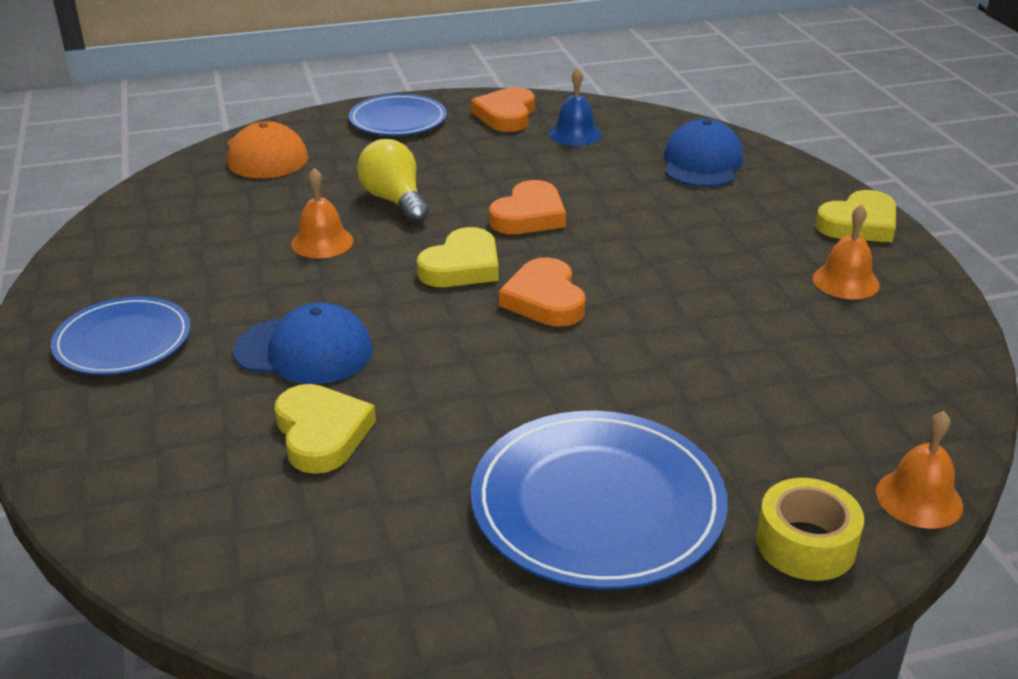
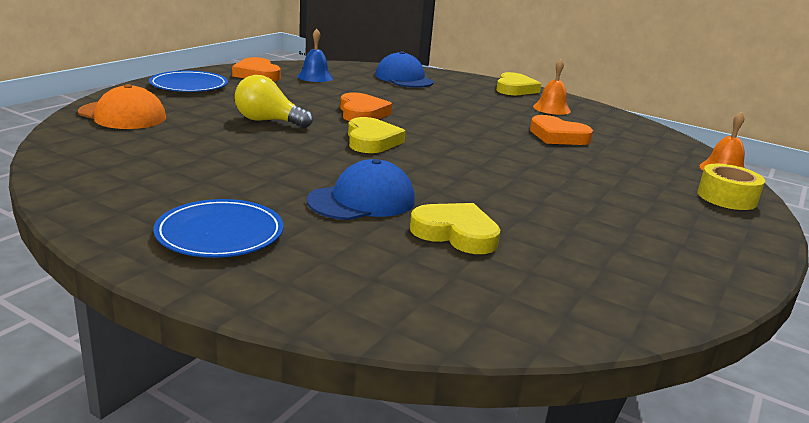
camera: 45 degrees left, 10 degrees down
orange bell [291,168,353,259] -> none
blue plate [471,411,728,590] -> none
orange heart [499,258,586,327] -> orange heart moved to [530,115,593,145]

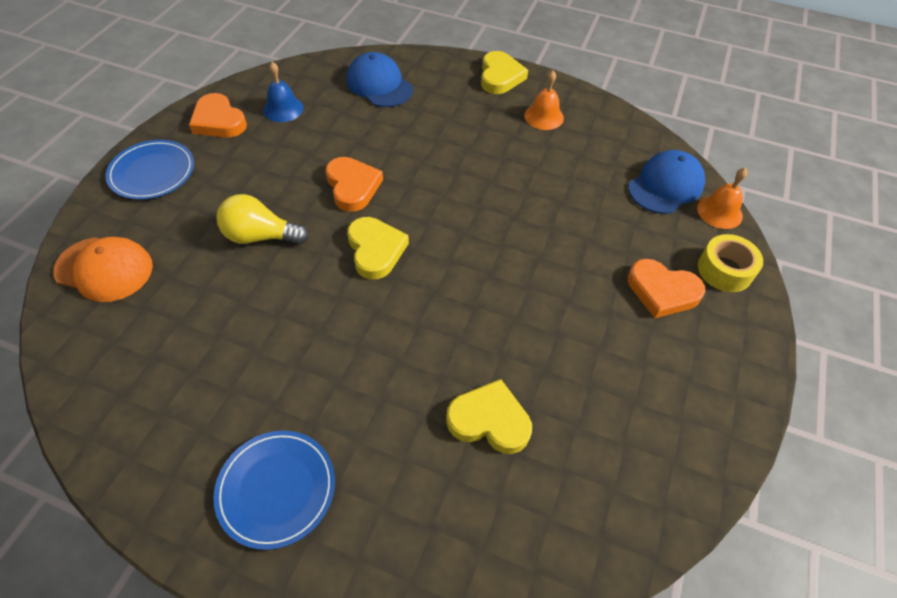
camera: 10 degrees left, 30 degrees up
blue cap [307,159,415,220] -> blue cap moved to [628,150,705,214]
orange heart [530,115,593,145] -> orange heart moved to [628,259,705,318]

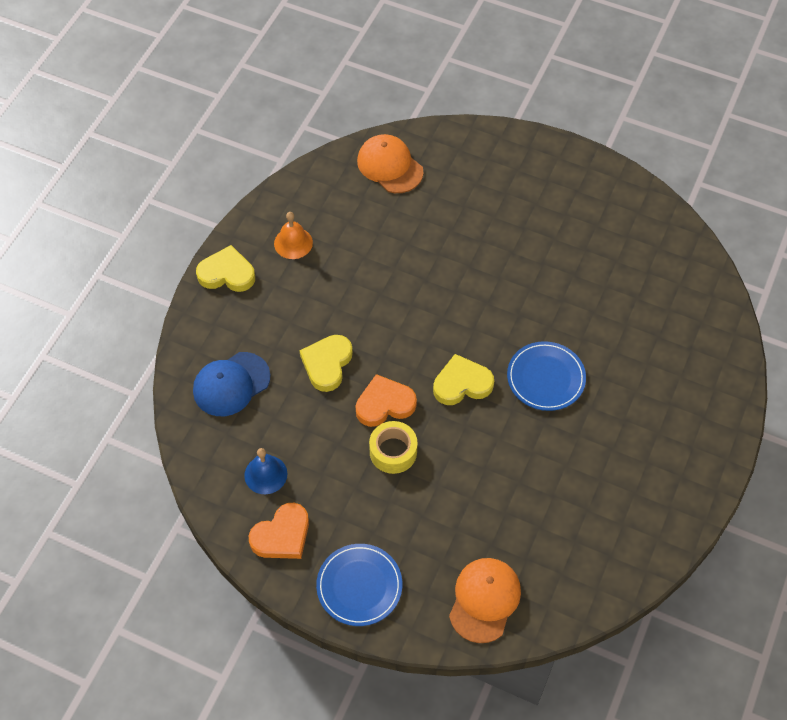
camera: 85 degrees left, 5 degrees up
blue plate [213,430,335,550] -> blue plate moved to [507,341,586,411]
yellow light bulb [216,194,309,244] -> none
yellow heart [446,379,532,454] -> yellow heart moved to [299,335,353,392]
blue cap [628,150,705,214] -> orange cap [357,134,424,193]
orange heart [628,259,705,318] -> none
orange bell [697,167,748,229] -> none
yellow tape [698,234,763,292] -> yellow tape moved to [369,421,417,474]

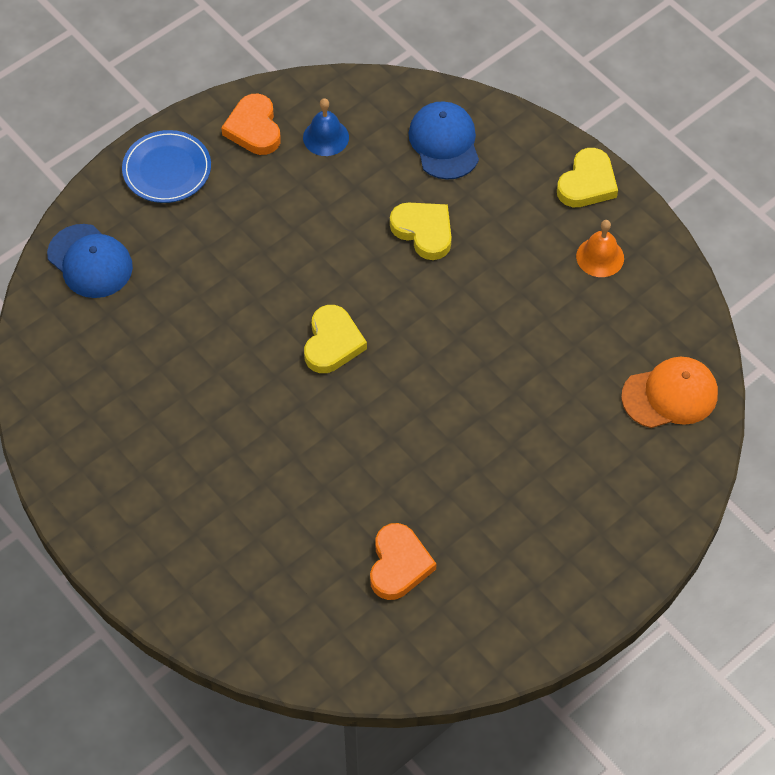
camera: 115 degrees right, 0 degrees up
orange heart [355,374,417,427] -> orange heart moved to [370,523,436,600]
yellow tape [369,421,417,474] -> none
orange cap [449,558,521,643] -> blue cap [47,224,133,298]
blue plate [507,341,586,411] -> none

